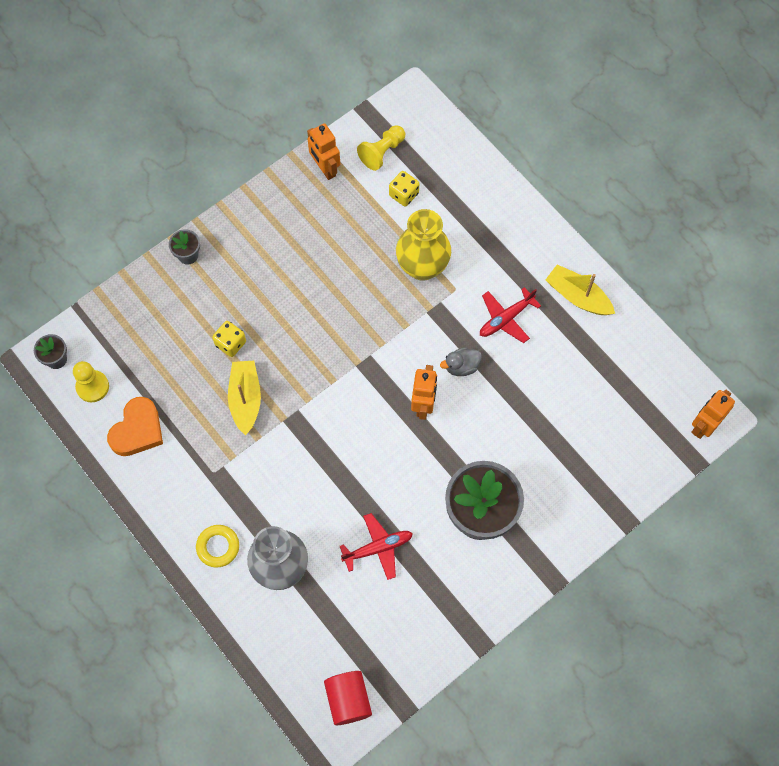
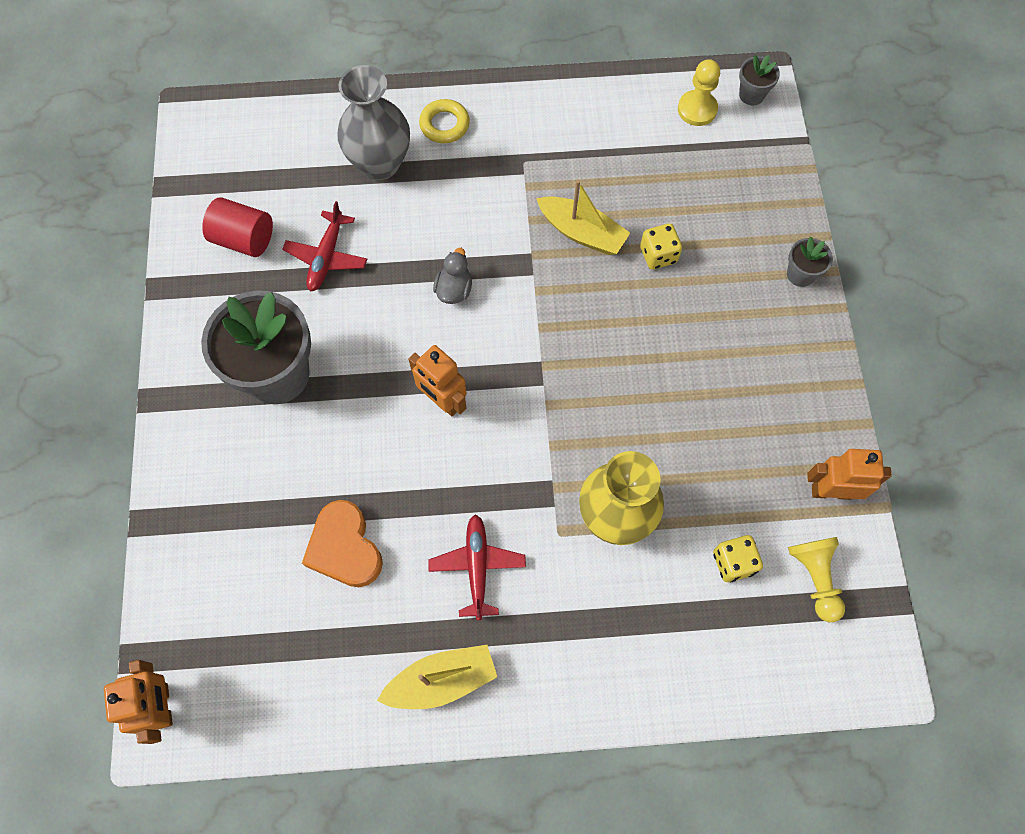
camera: 125 degrees right, 0 degrees up
orange heart [107,397,163,456] -> orange heart moved to [302,500,383,587]
red cylinder [324,671,372,725] -> red cylinder moved to [202,197,273,257]
grey duck [440,347,482,376] -> grey duck moved to [433,248,472,304]

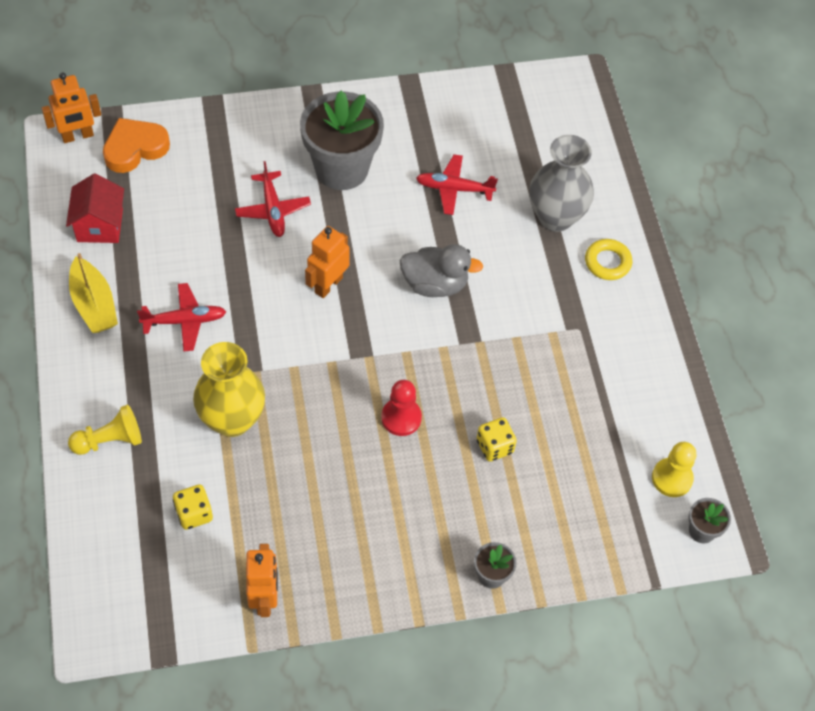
camera: 80 degrees right, 10 degrees down
red cylinder [202,197,273,257] -> none
orange heart [302,500,383,587] -> orange heart moved to [103,118,170,173]
grey duck [433,248,472,304] -> grey duck [400,244,483,297], size x1.59
yellow boat [536,180,630,255] -> none
yellow pawn [788,537,845,622] -> yellow pawn moved to [68,405,142,455]
none -> red house [66,174,124,243]
none -> red plane [235,161,311,237]
none -> red pawn [381,380,422,436]

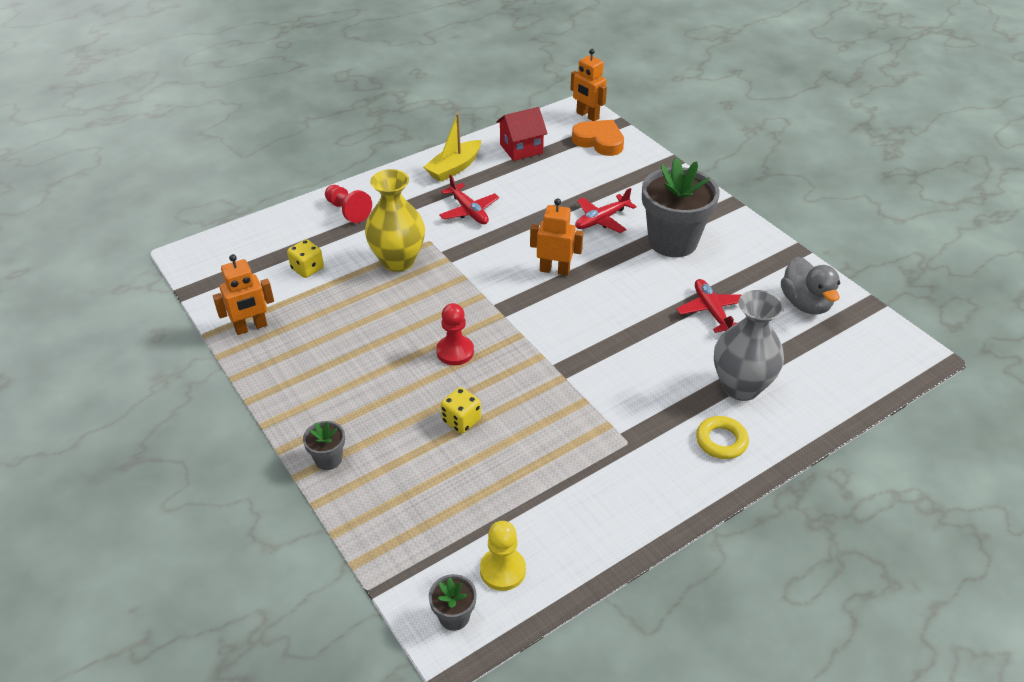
camera: 70 degrees right, 15 degrees down
yellow pawn [68,405,142,455] -> red pawn [325,185,372,223]
grey duck [400,244,483,297] -> grey duck moved to [781,257,840,315]

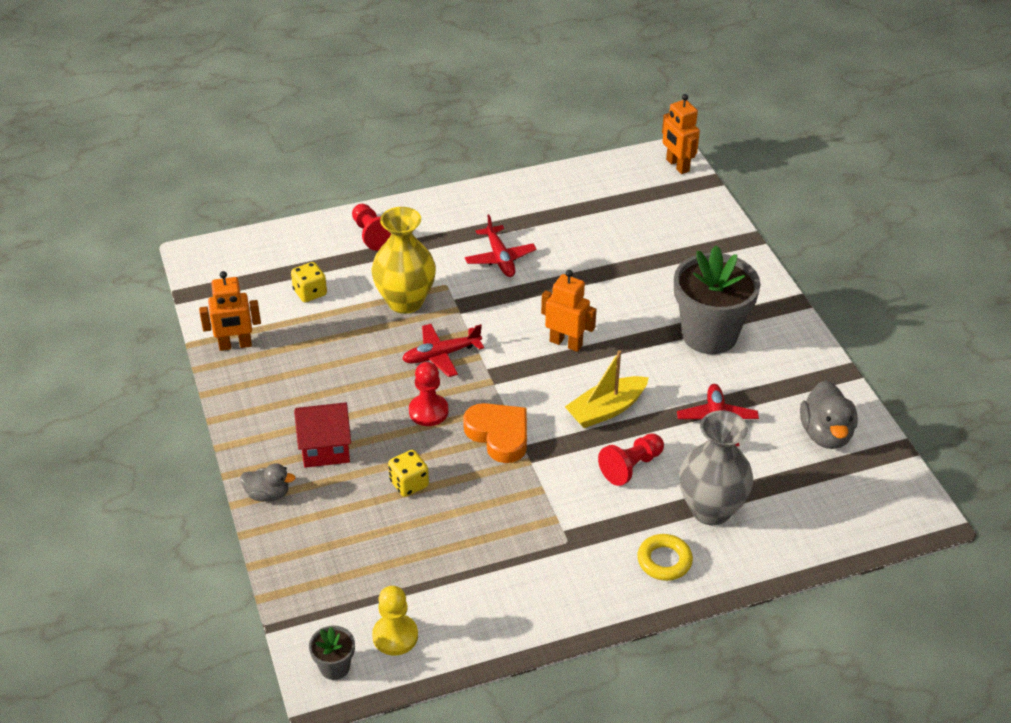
camera: 15 degrees right, 0 degrees up
grey flower pot [303,421,345,470] -> grey duck [240,464,296,502]
yellow boat [424,113,481,182] -> yellow boat moved to [565,350,649,428]
red house [496,107,548,161] -> red house moved to [294,402,351,468]
orange heart [572,120,624,156] -> orange heart moved to [463,403,527,463]
red plane [575,188,637,233] -> red plane moved to [402,324,484,377]
none -> red pawn [598,433,664,486]

